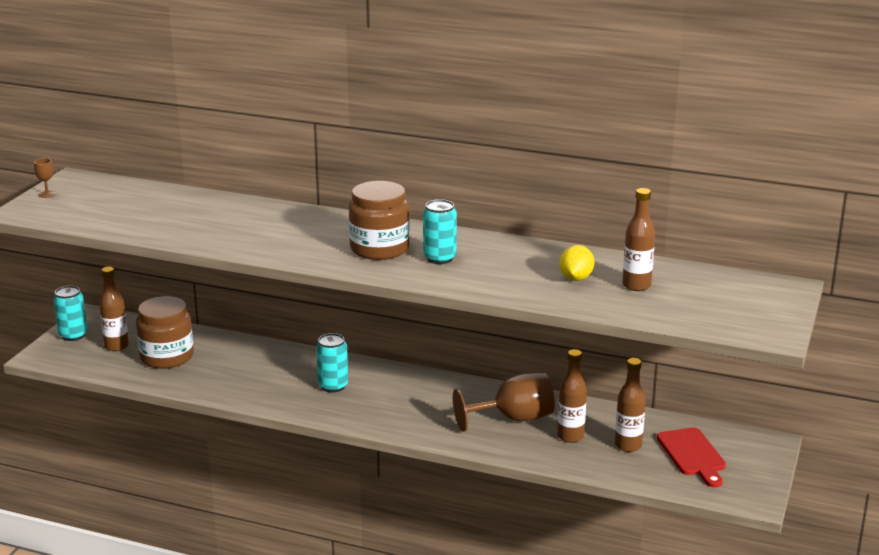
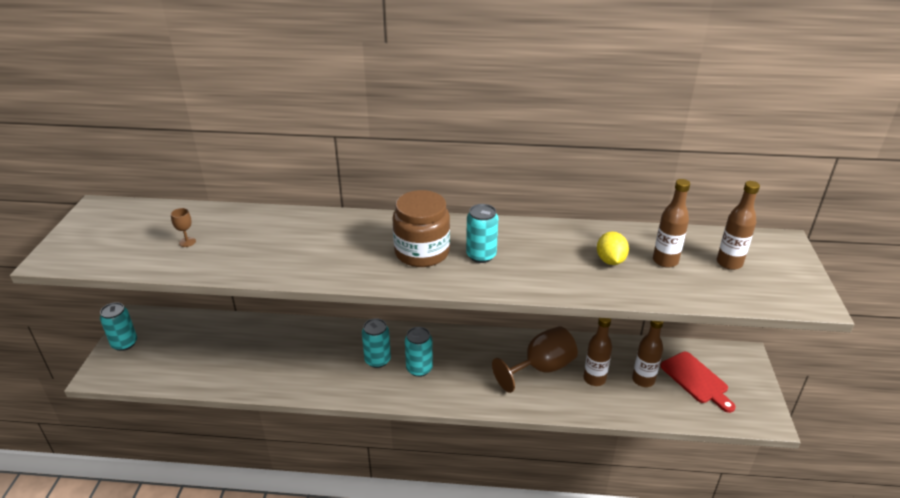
camera: 15 degrees left, 10 degrees up
brown goblet [34,158,56,198] -> brown goblet moved to [171,208,196,247]
brown bottle [99,267,129,351] -> brown bottle moved to [717,181,760,270]
brown jar [136,296,194,369] -> none
none -> turquoise can [405,327,433,377]

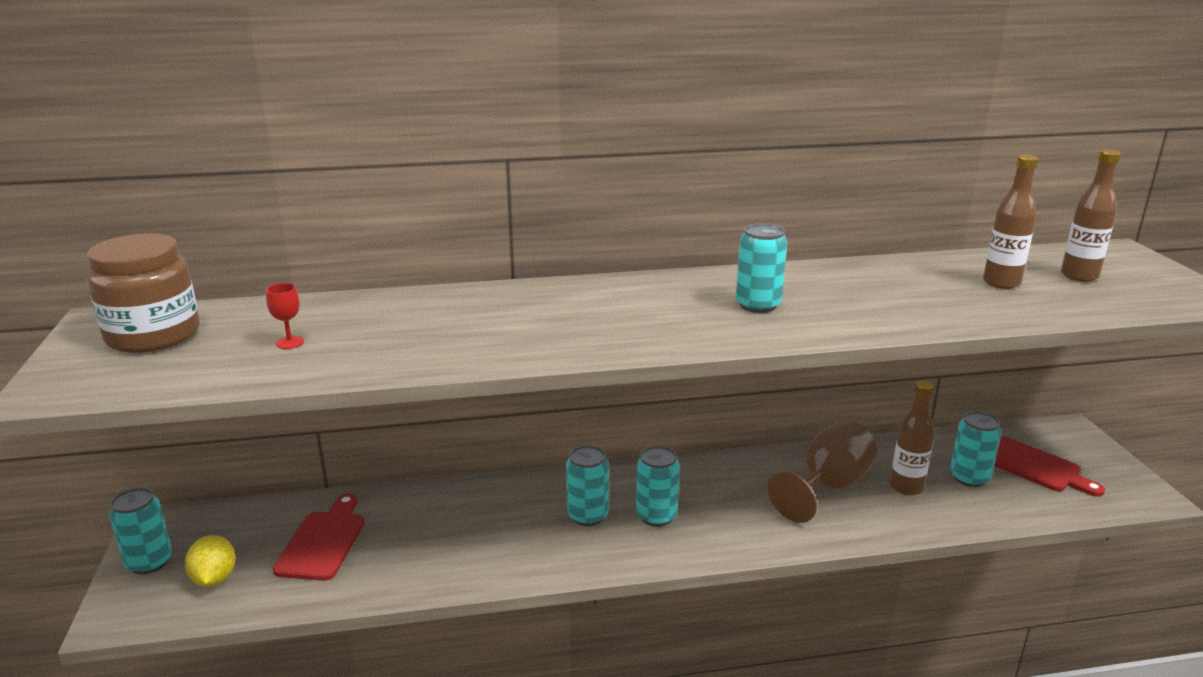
camera: 15 degrees left, 10 degrees down
brown goblet [171,208,196,247] -> red goblet [266,283,304,349]
brown jar [393,190,450,267] -> brown jar moved to [87,233,200,353]
yellow lemon [597,231,629,265] -> yellow lemon moved to [185,535,236,587]
brown bottle [632,321,663,387] -> turquoise can [950,411,1002,487]
none -> red cutting board [273,494,365,581]

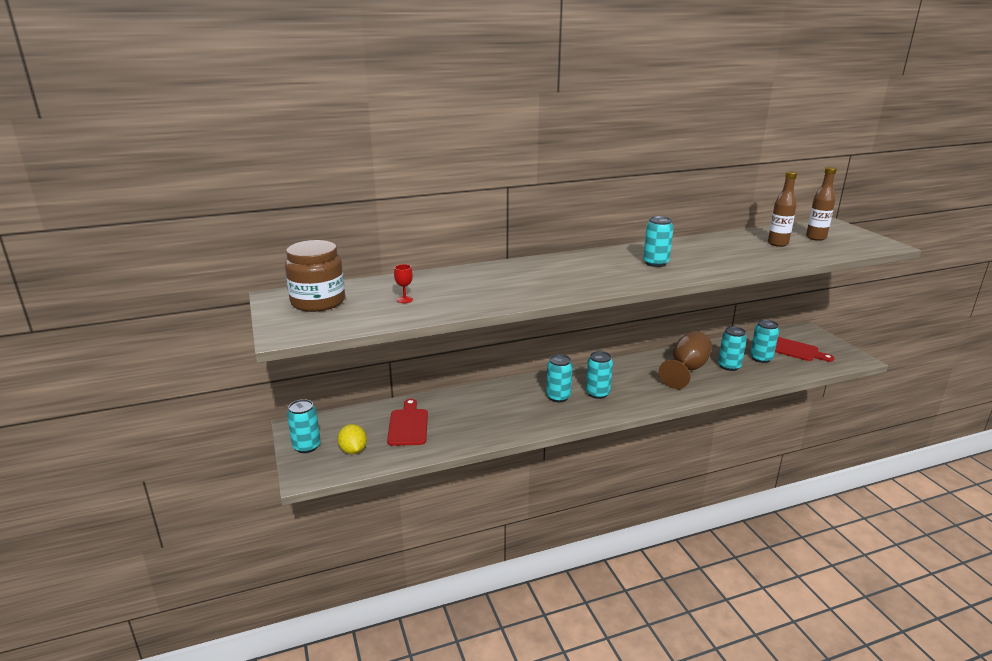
camera: 10 degrees left, 0 degrees up
brown bottle [890,381,935,496] -> turquoise can [718,326,747,371]

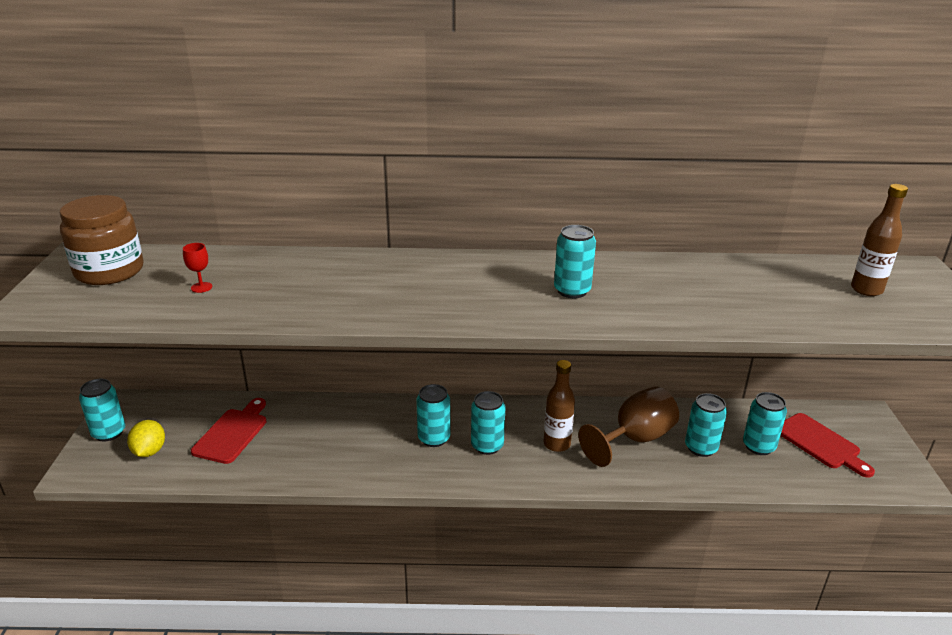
camera: 20 degrees right, 5 degrees up
brown bottle [768,171,797,247] -> brown bottle moved to [544,360,575,452]

